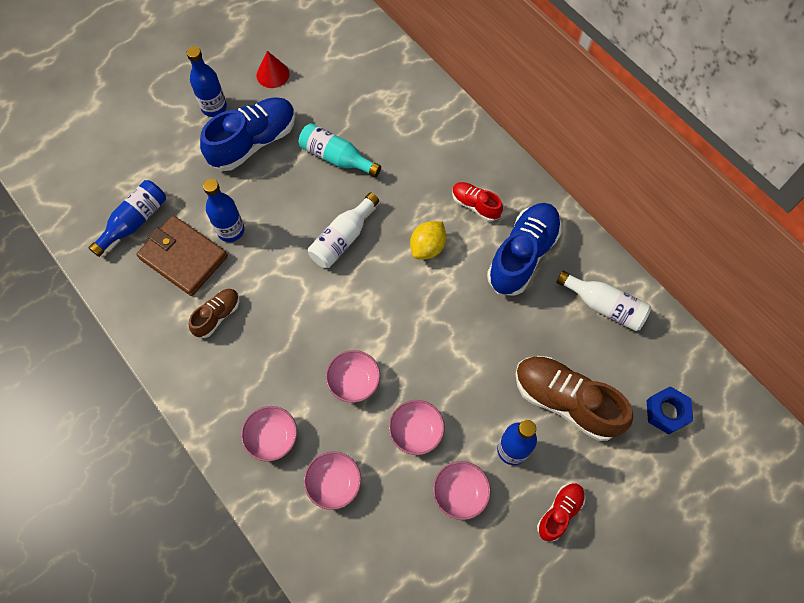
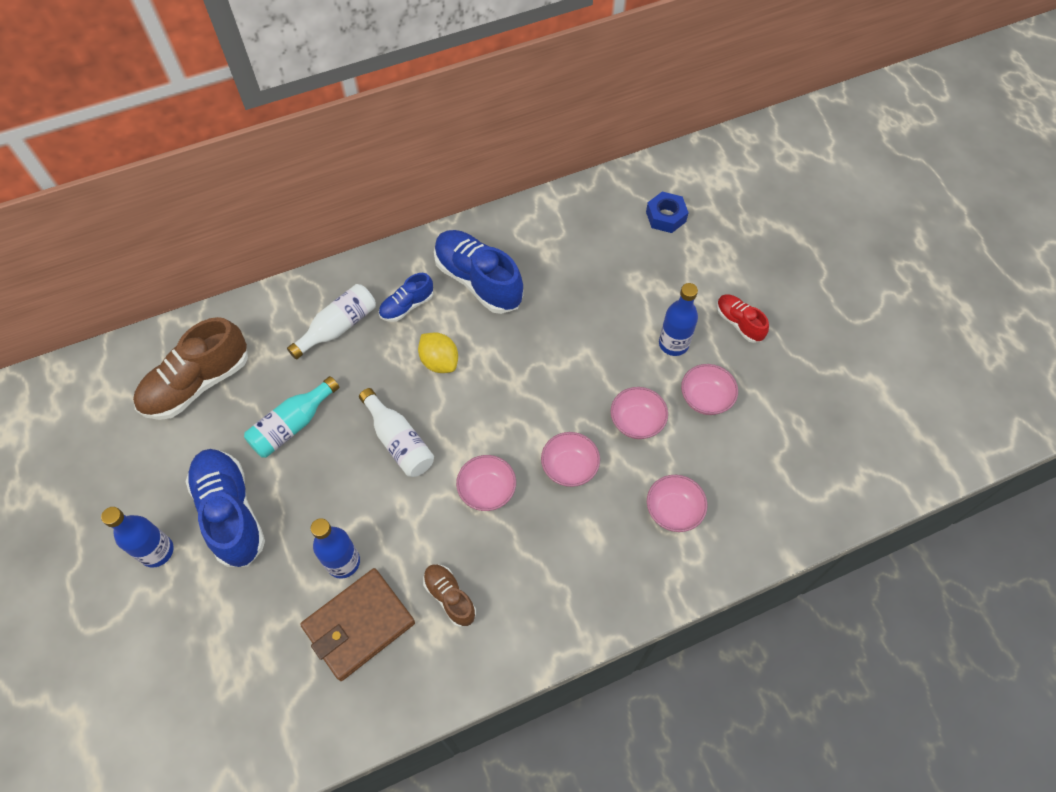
camera: 75 degrees left, 5 degrees down
blue bottle [88,180,166,257] -> none
pink bowl [241,406,297,462] -> pink bowl moved to [456,455,516,511]
red cone [257,51,290,88] -> none
red shoe [452,182,503,222] -> blue shoe [379,273,433,322]
brown shoe [516,356,633,441] -> brown shoe moved to [133,317,248,420]
white bottle [556,271,651,331] -> white bottle moved to [287,284,376,360]

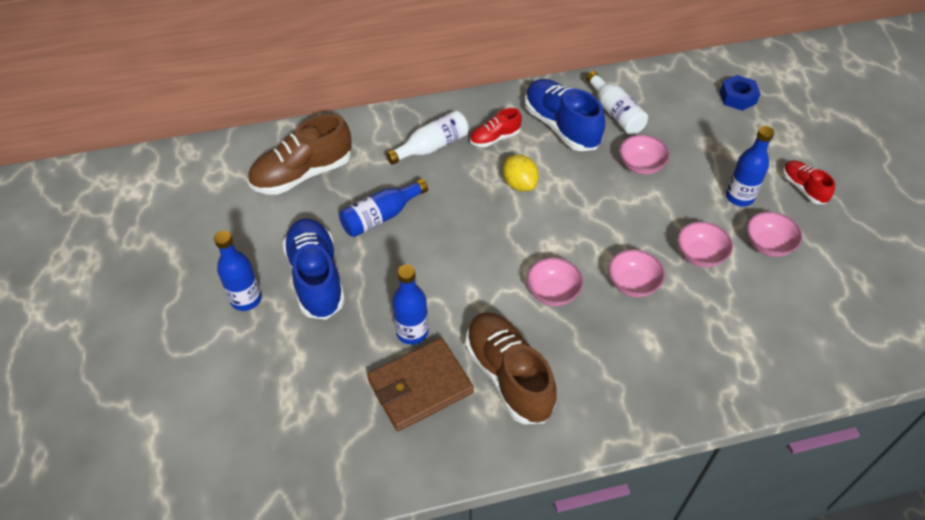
camera: 10 degrees right, 10 degrees down
turquoise bottle [244,376,339,458] -> blue bottle [339,179,428,237]
white bottle [359,388,434,477] -> white bottle moved to [586,71,648,134]
blue shoe [379,273,433,322] -> red shoe [470,108,522,147]
brown shoe [423,564,476,627] -> brown shoe [465,312,556,424], size x1.88
pink bowl [647,475,707,532] -> pink bowl moved to [619,135,670,175]

